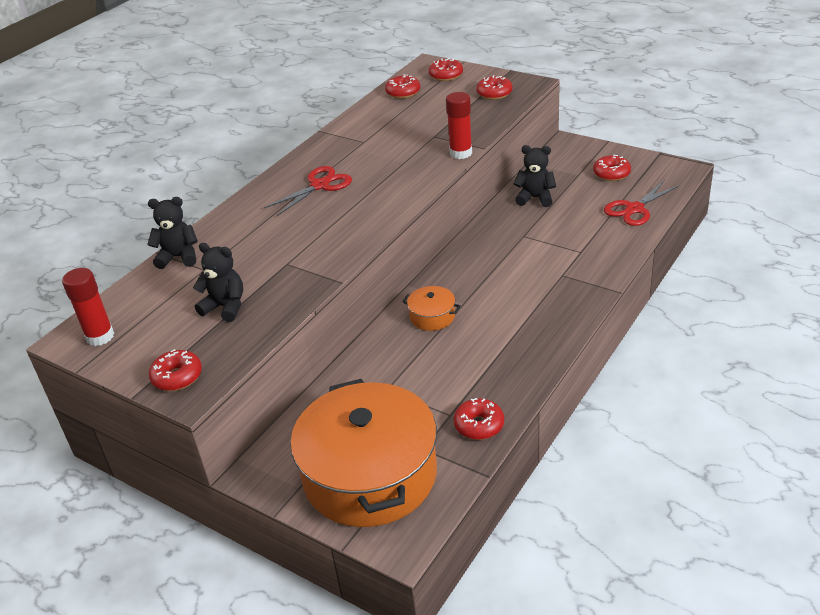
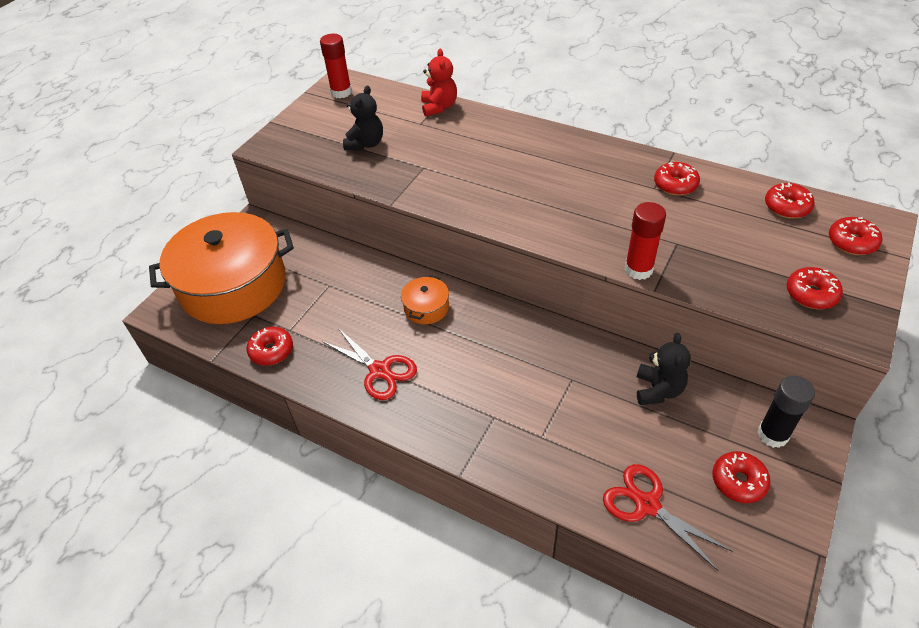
camera: 85 degrees right, 10 degrees up
black teddy bear [147,197,198,269] -> red teddy bear [421,48,457,117]
red donut [149,349,202,391] -> red donut moved to [654,162,700,196]
red scissors [264,166,352,216] -> red scissors moved to [322,328,417,400]
none -> black glue stick [757,376,815,448]

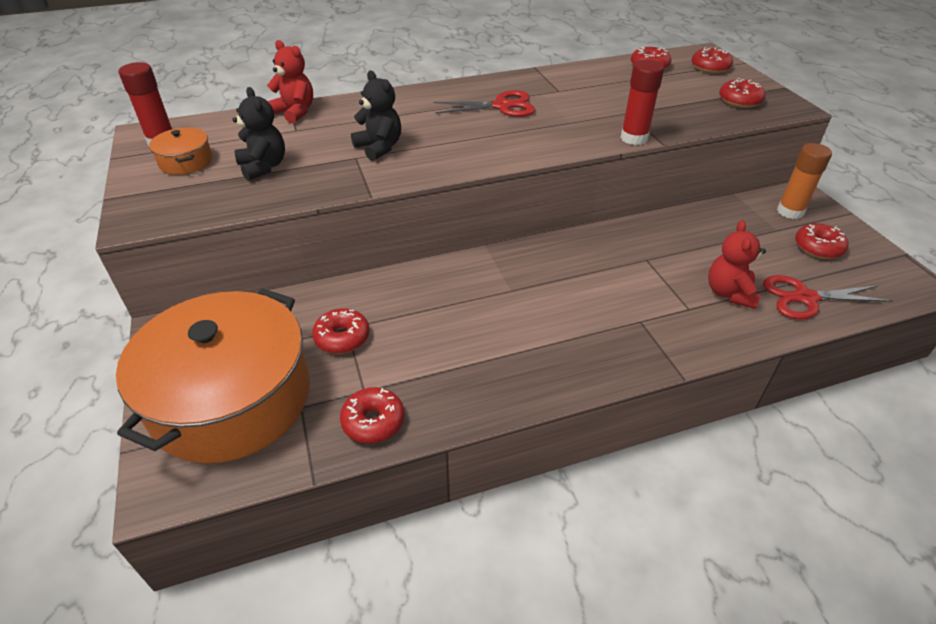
camera: 50 degrees left, 5 degrees down
red scissors [322,328,417,400] -> red scissors moved to [434,90,535,117]
orange pot [401,275,449,324] -> orange pot moved to [149,127,212,175]
black teddy bear [637,333,691,405] -> black teddy bear moved to [351,70,401,161]
red donut [654,162,700,196] -> red donut moved to [312,308,370,354]
black glue stick [757,376,815,448] -> orange glue stick [777,143,832,219]
none -> red teddy bear [708,220,766,309]

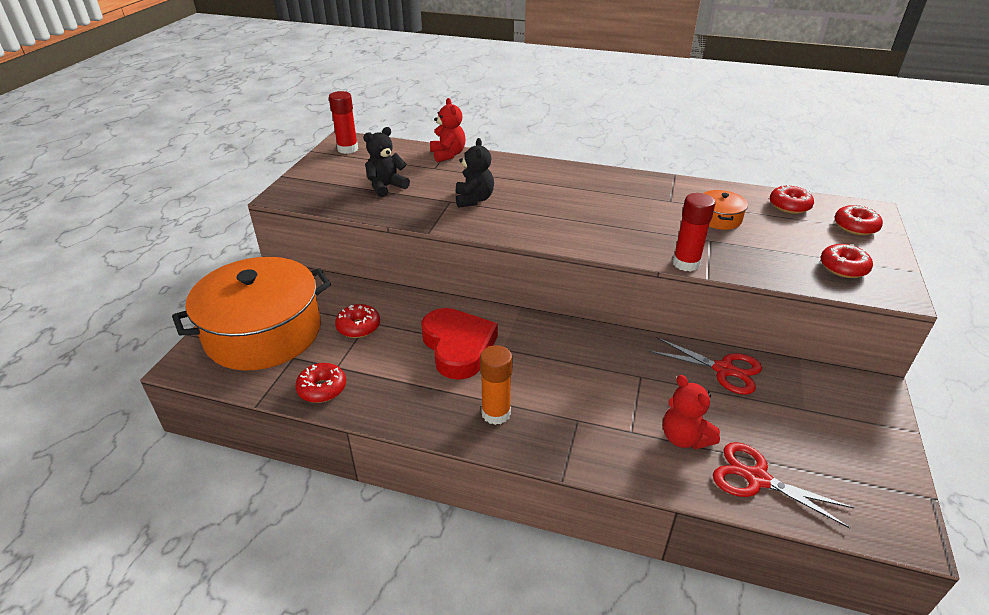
camera: 35 degrees right, 5 degrees down
orange pot [149,127,212,175] -> orange pot moved to [703,190,748,230]
black teddy bear [232,87,285,181] -> black teddy bear turned 135 degrees counterclockwise [363,127,410,197]
red scissors [434,90,535,117] -> red scissors moved to [649,337,762,395]
red teddy bear [708,220,766,309] -> red teddy bear turned 75 degrees counterclockwise [663,375,720,450]
orange glue stick [777,143,832,219] -> orange glue stick moved to [480,345,513,425]
red donut [795,223,849,259] -> none
none -> red heart [421,308,498,380]

